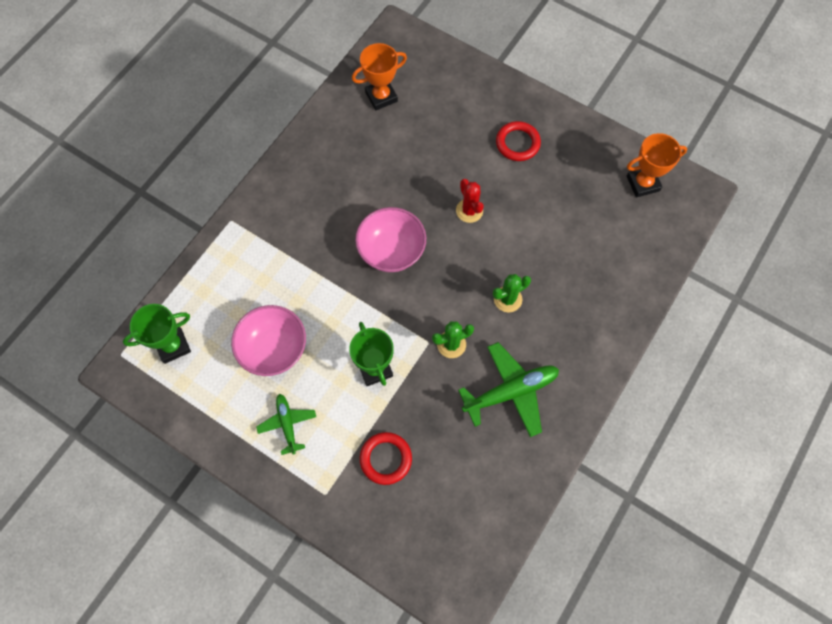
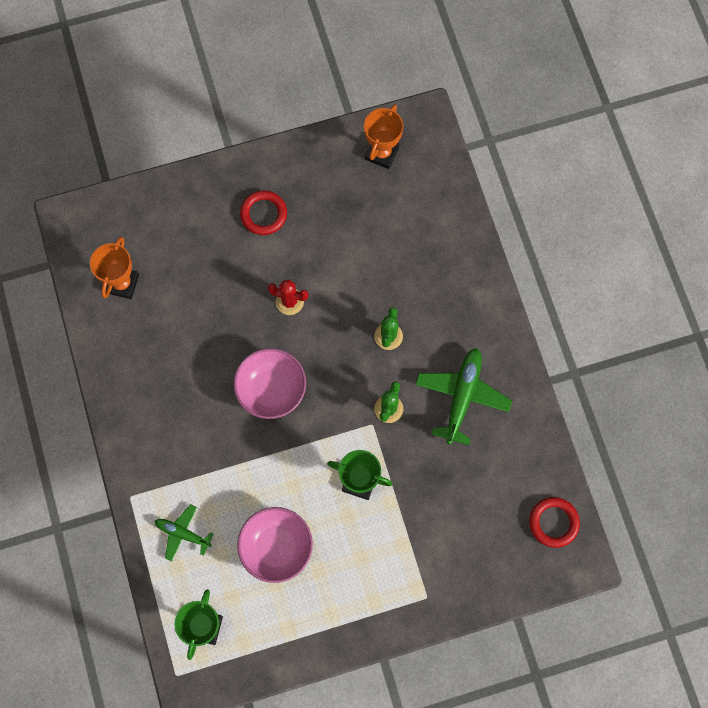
camera: 50 degrees left, 5 degrees up
green plane [256,394,316,455] -> green plane moved to [155,504,214,561]
red ring [360,432,412,485] -> red ring moved to [529,497,580,548]

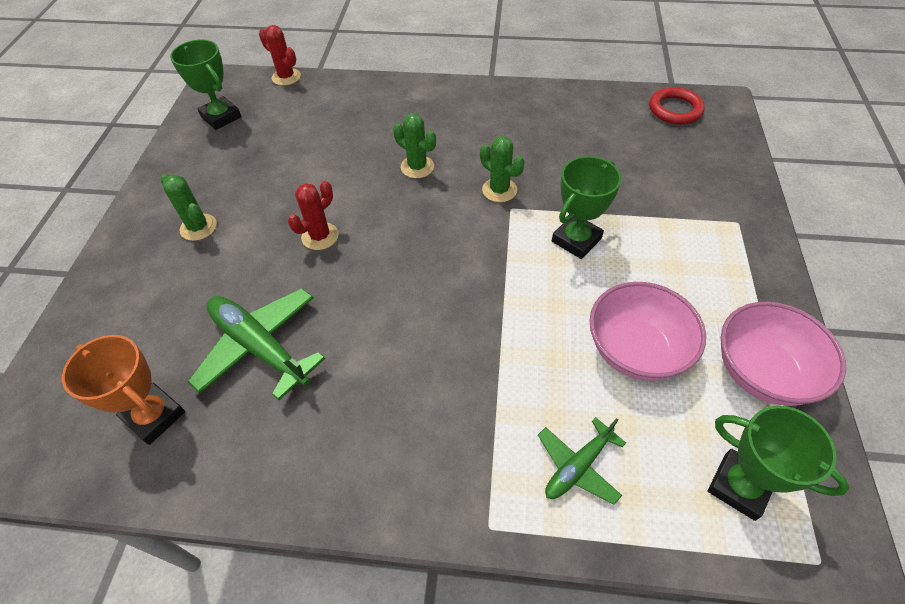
camera: 65 degrees left, 20 degrees down
pink bowl [234,348,306,419] -> pink bowl moved to [721,302,846,406]
red ring [240,191,287,235] -> green cactus [160,174,217,241]
orange trophy [364,104,403,169] -> green trophy [170,40,241,130]
green plane [415,348,512,445] -> green plane moved to [188,288,325,400]
none -> red cactus [259,25,301,86]

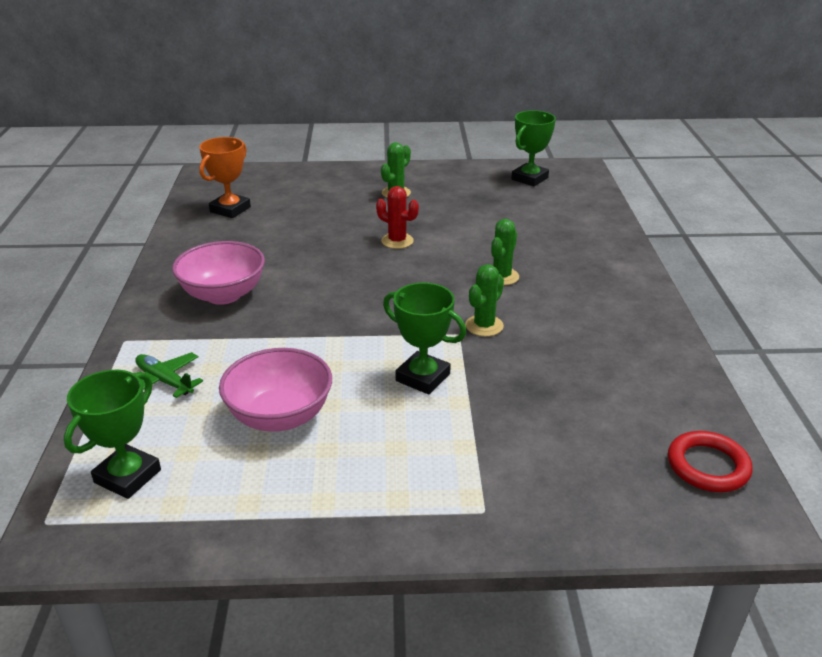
camera: 80 degrees right, 20 degrees down
green plane [188,288,325,400] -> none
red cactus [259,25,301,86] -> none
pink bowl [721,302,846,406] -> pink bowl moved to [172,241,265,305]

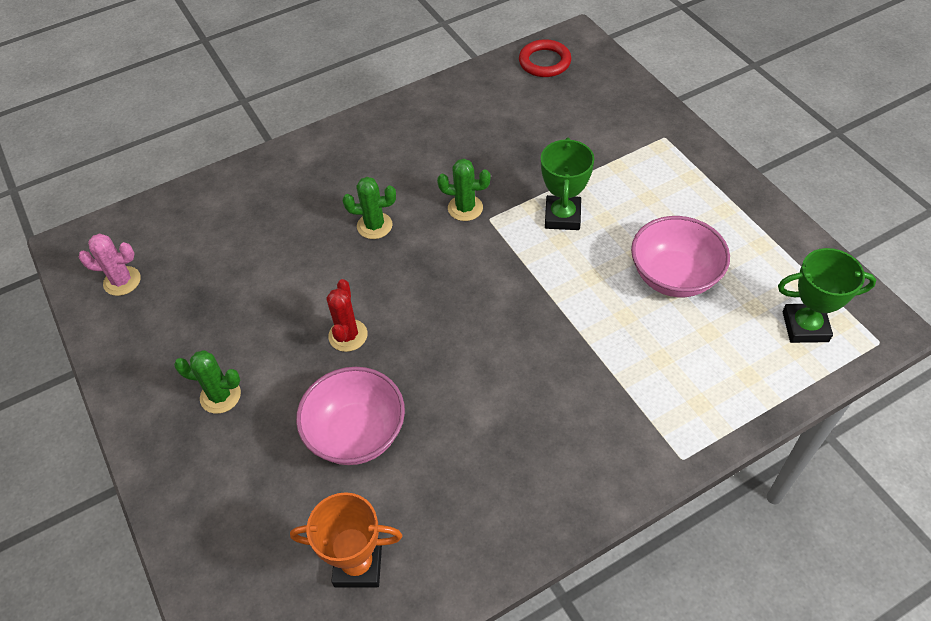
camera: 115 degrees left, 20 degrees up
green plane [135,352,203,398] -> none
pink bowl [172,241,265,305] -> pink bowl moved to [296,367,405,465]
green trophy [511,110,556,186] -> pink cactus [78,234,141,296]

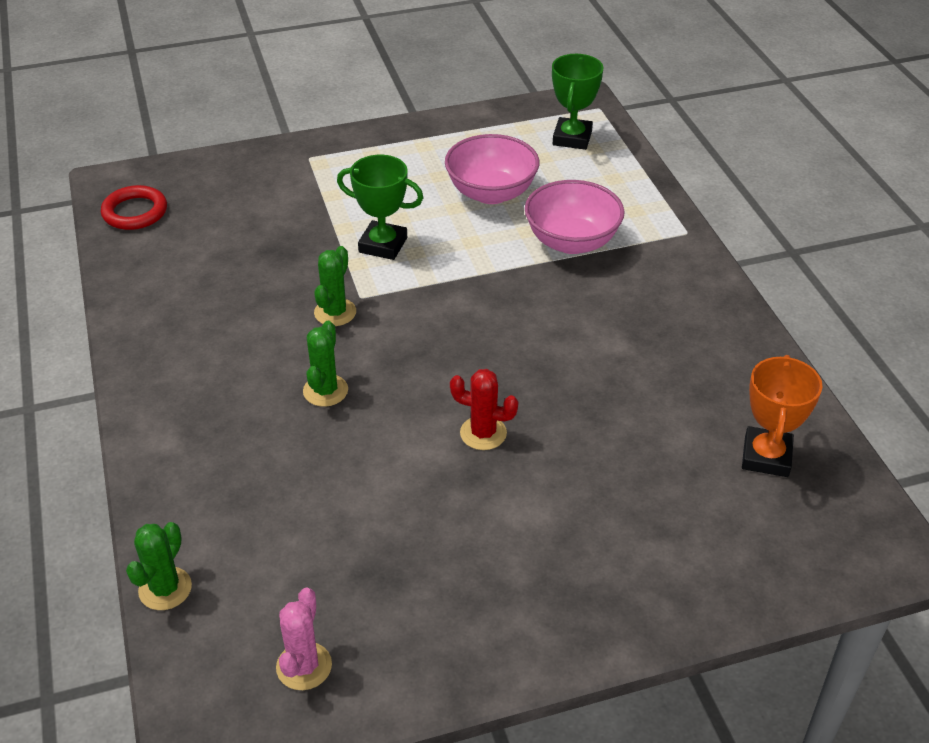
camera: 80 degrees left, 10 degrees down
green cactus [174,350,241,414] -> green cactus moved to [126,522,192,610]
pink bowl [296,367,405,465] -> pink bowl moved to [525,180,625,254]

